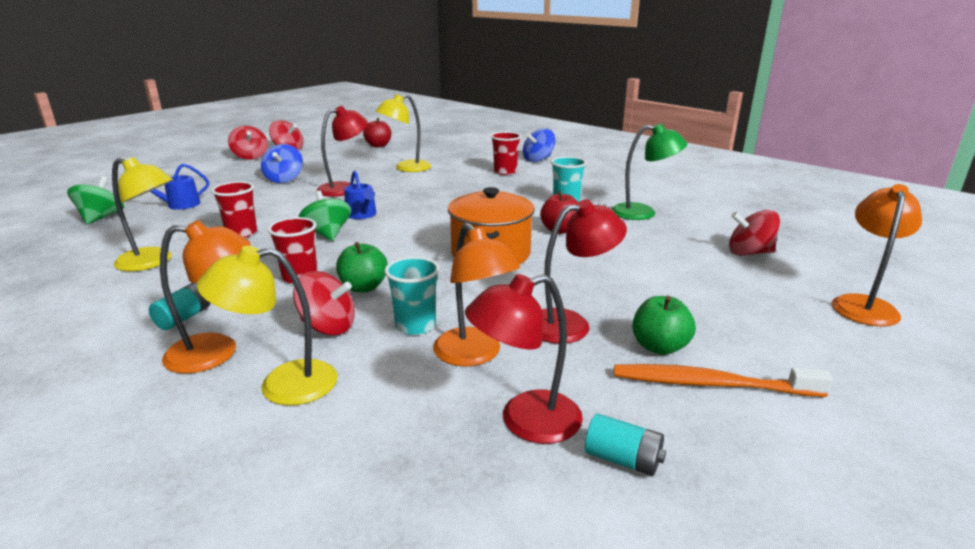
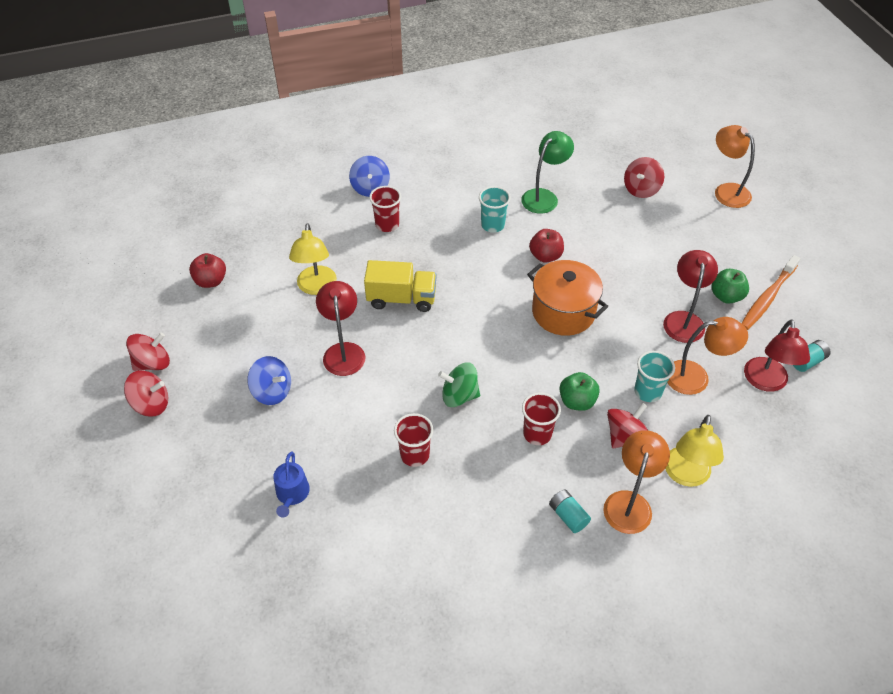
camera: 60 degrees left, 25 degrees up
green spinning top [67,176,124,224] -> none
yellow lamp [112,157,173,271] -> none
blue watering can [344,170,376,219] -> none
none -> yellow truck [364,260,437,312]

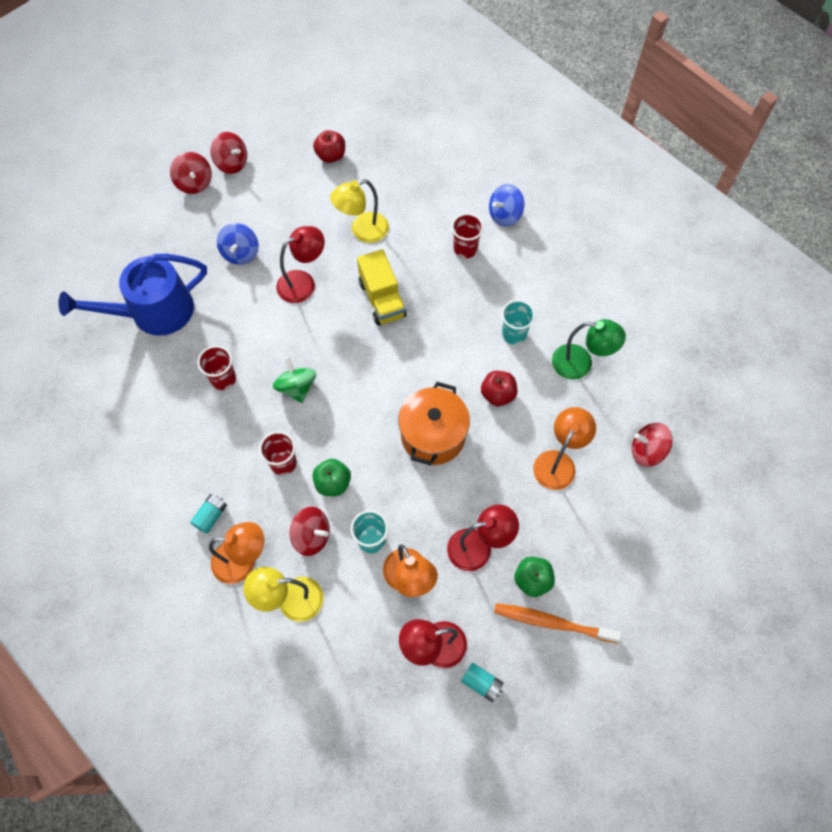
camera: 65 degrees right, 15 degrees up
blue watering can [273,452,310,517] -> blue watering can [58,254,207,336], size x2.22
orange lamp [715,125,755,208] -> orange lamp moved to [533,407,596,490]

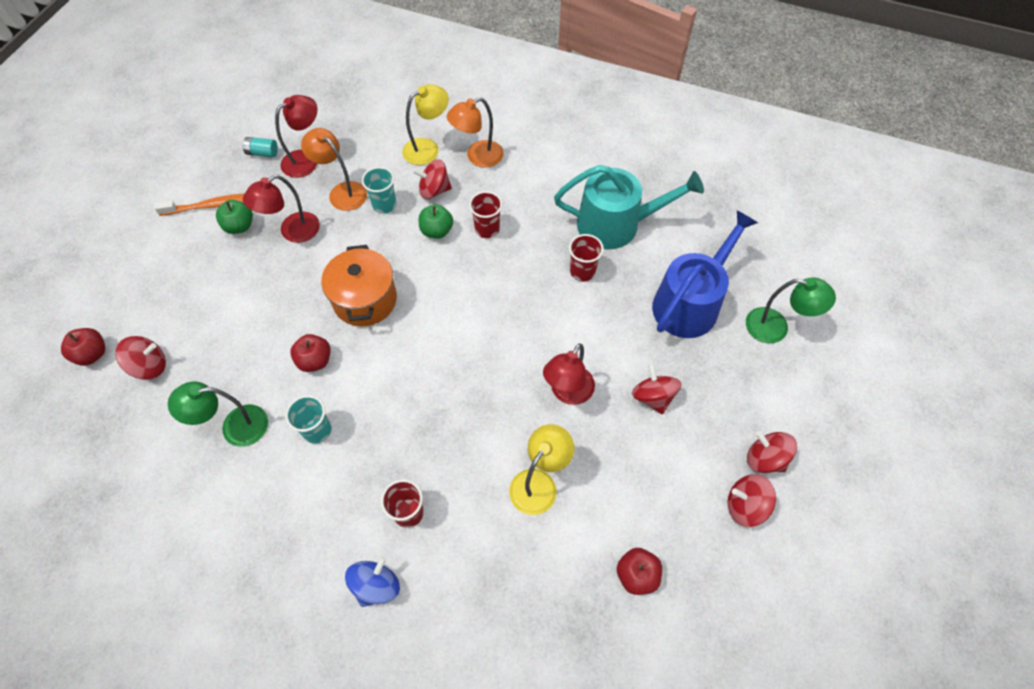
camera: 155 degrees right, 5 degrees down
turquoise battery [190,494,227,534] -> none
blue spinning top [217,223,259,265] -> red spinning top [632,364,682,415]
green spinning top [273,357,316,403] -> none
yellow truck [357,249,407,326] -> none
orange lamp [533,407,596,490] -> none
none -> red apple [61,328,105,366]
none -> turquoise watering can [554,165,704,249]
none -> green lamp [746,277,836,344]

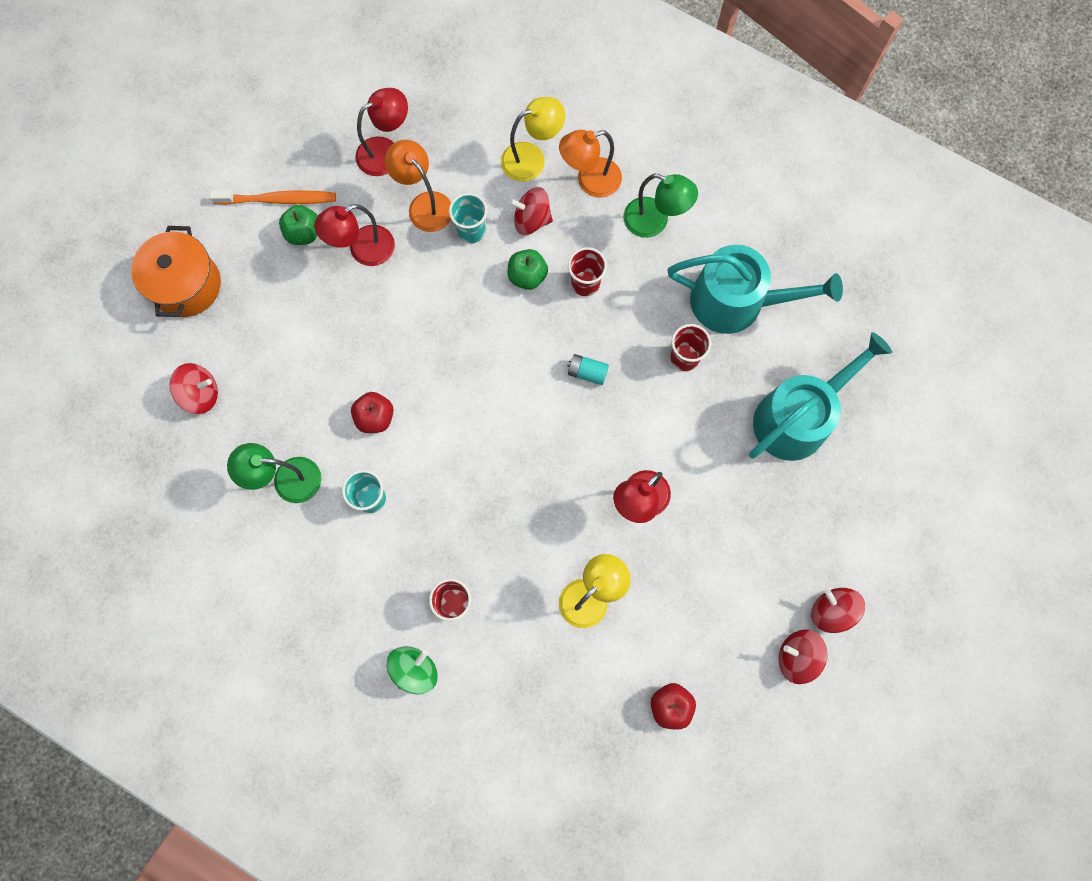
camera: 10 degrees right, 15 degrees up
red apple [61,328,105,366] -> none
turquoise battery [243,137,278,157] -> turquoise battery moved to [567,354,609,385]
orange pot [321,245,397,327] -> orange pot moved to [131,226,221,317]
blue spinning top [345,556,400,607] -> green spinning top [386,646,437,695]
red spinning top [632,364,682,415] -> none
blue watering can [652,210,758,338] -> turquoise watering can [749,332,892,461]
green lamp [746,277,836,344] -> green lamp moved to [624,174,698,238]

